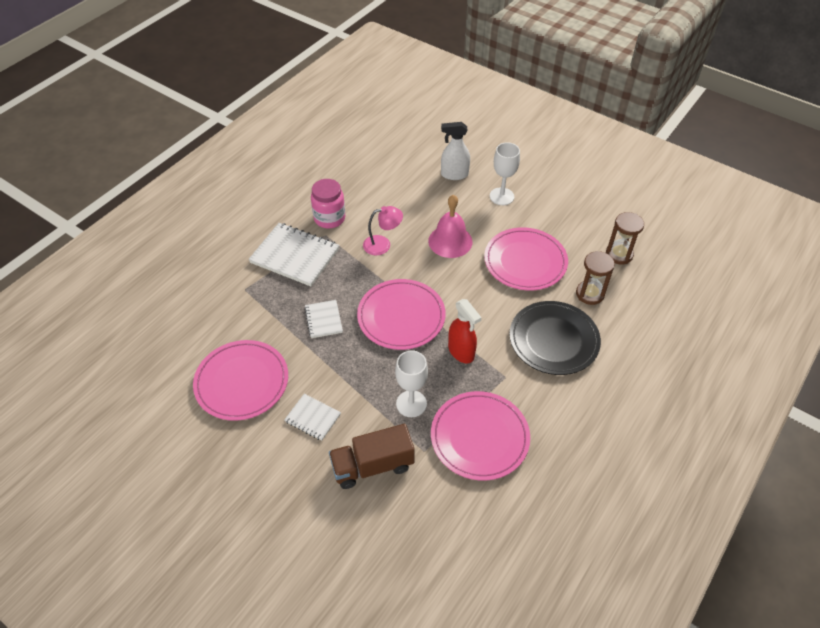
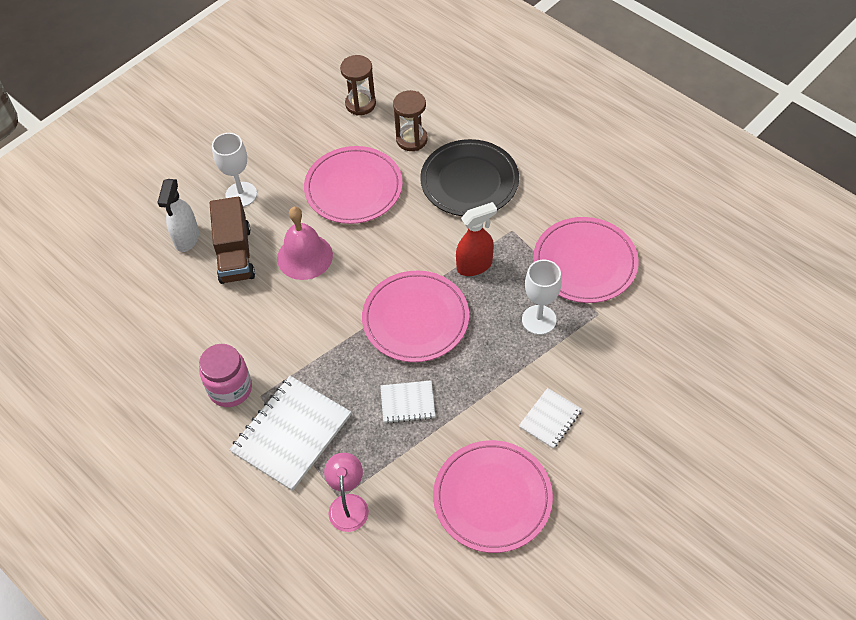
camera: 80 degrees left, 5 degrees up
brown truck [329,424,415,489] -> brown truck moved to [210,197,255,284]
pink lamp [363,206,403,255] -> pink lamp moved to [324,453,369,532]

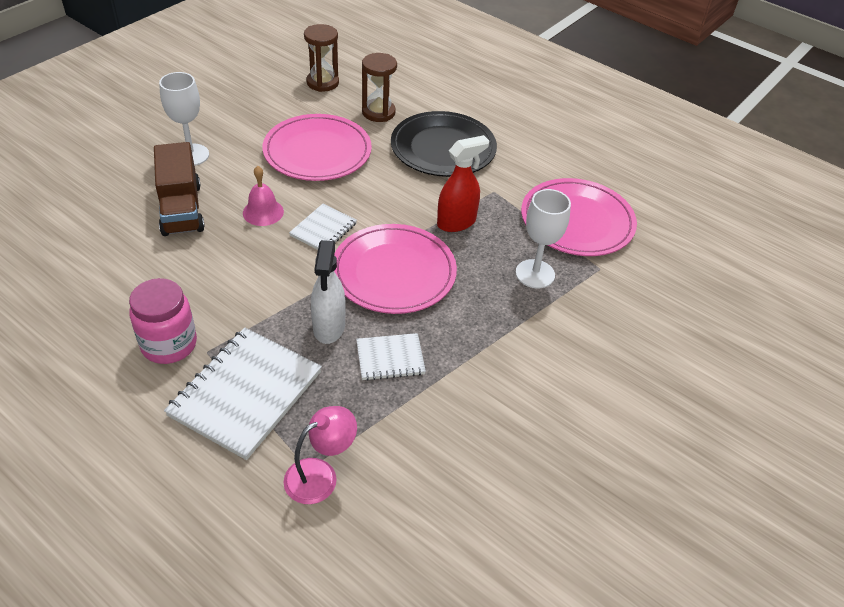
camera: 10 degrees left, 10 degrees down
white spray bottle [157,179,199,252] -> white spray bottle moved to [311,240,346,344]
pink bell [277,207,333,280] -> pink bell [243,166,284,226], size x0.64
pink lamp [324,453,369,532] -> pink lamp turned 60 degrees clockwise [283,406,357,504]
pink plate [433,440,553,553] -> none
white notebook [519,388,582,449] -> white notebook moved to [289,204,357,250]

